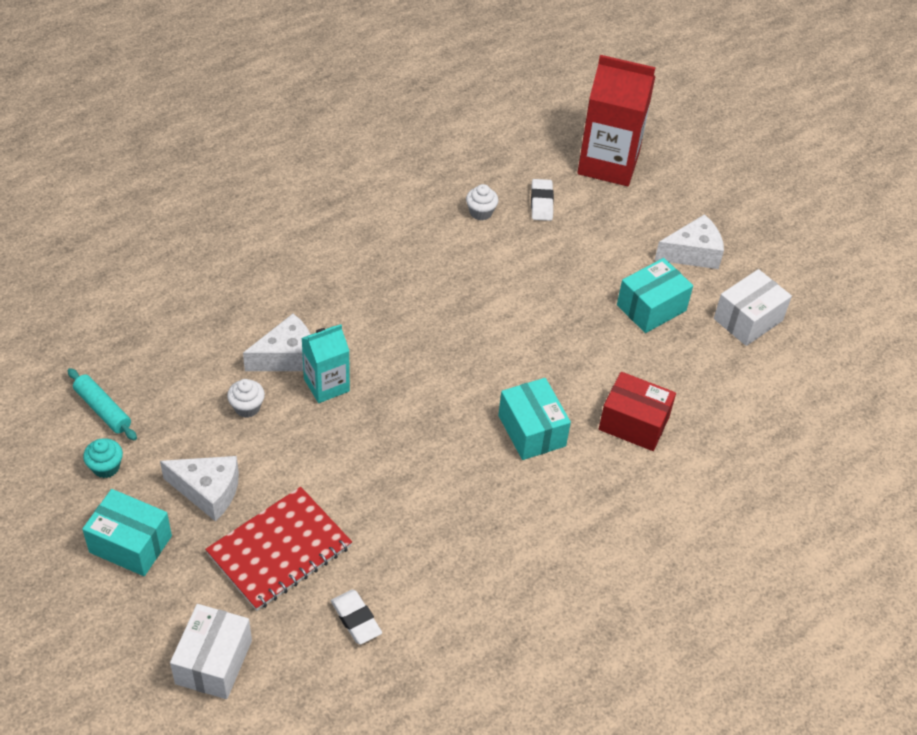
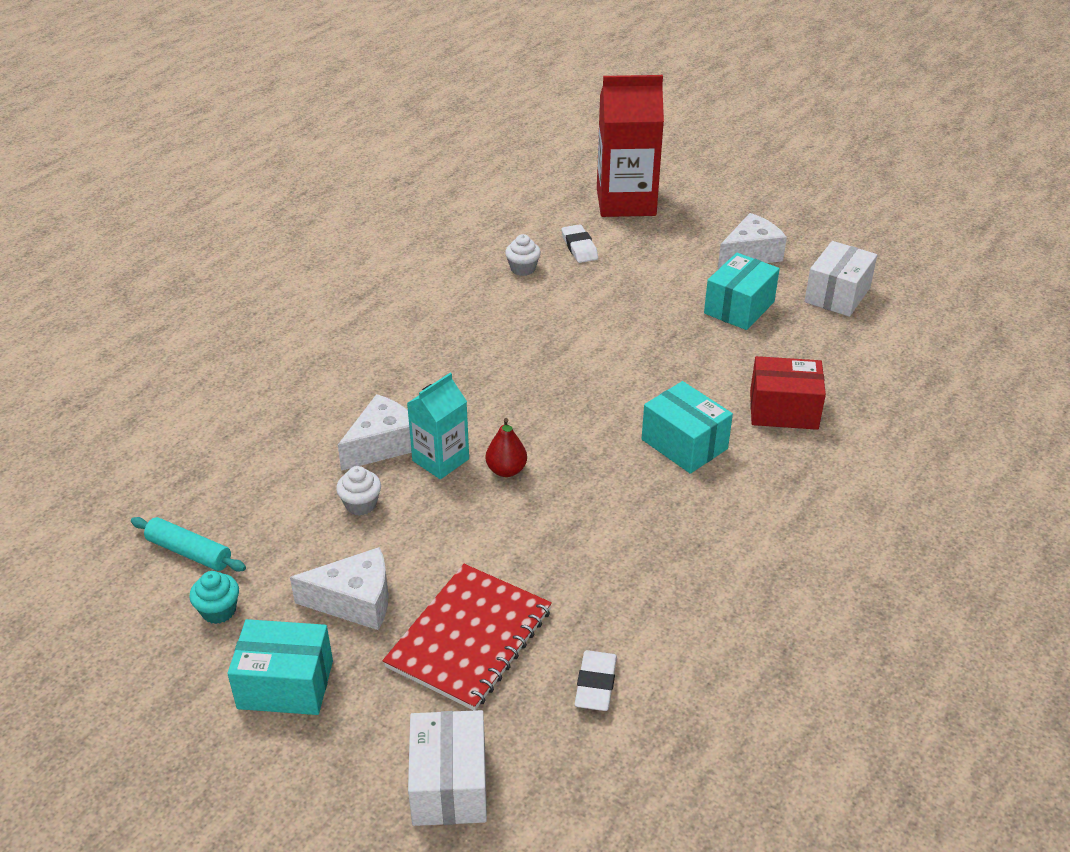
camera: 15 degrees left, 10 degrees down
white eraser [331,590,382,645] -> white eraser turned 60 degrees clockwise [575,650,617,711]
none -> red pear [486,418,527,477]

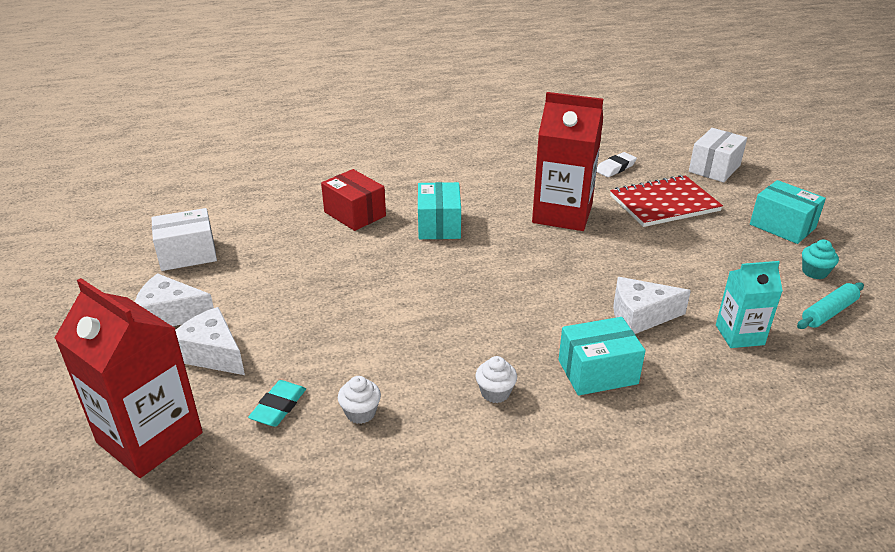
camera: 140 degrees left, 5 degrees down
turquoise rolling pin [131,517,246,572] -> turquoise rolling pin turned 75 degrees clockwise [797,282,864,329]
white cheese [290,547,389,630] -> white cheese moved to [175,307,245,375]
white cupcake [336,466,381,516] -> white cupcake moved to [475,356,517,403]
turquoise carton [407,373,469,479] -> turquoise carton moved to [716,261,783,348]
red pear [486,418,527,477] -> none
white eraser [562,224,598,263] -> turquoise eraser [248,380,306,427]
turquoise box [704,253,780,330] -> turquoise box moved to [559,317,645,396]
none -> red carton [532,92,603,231]

